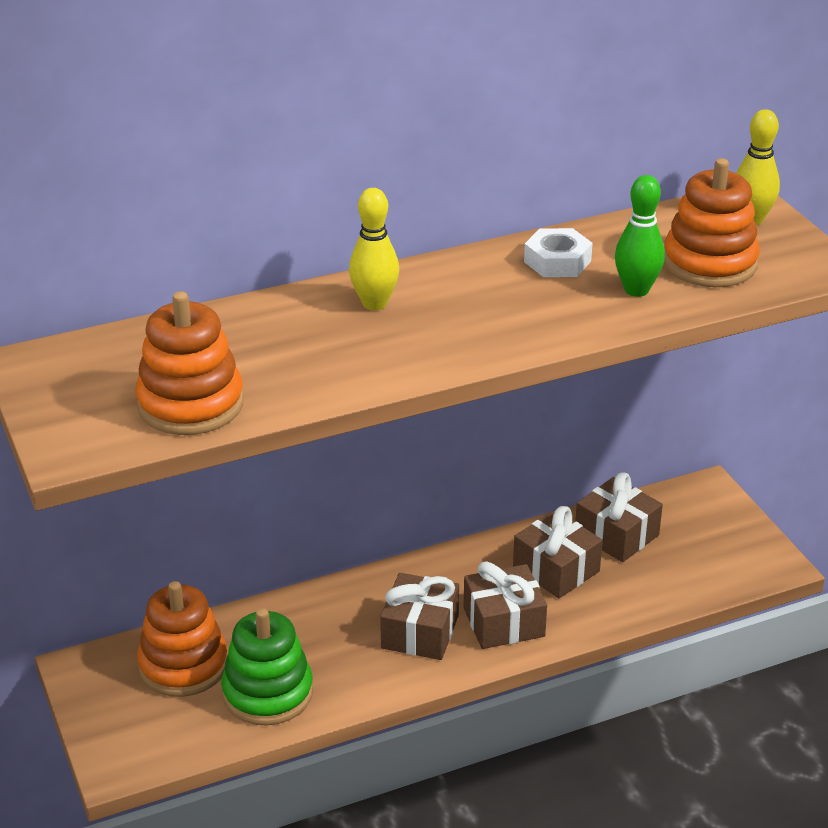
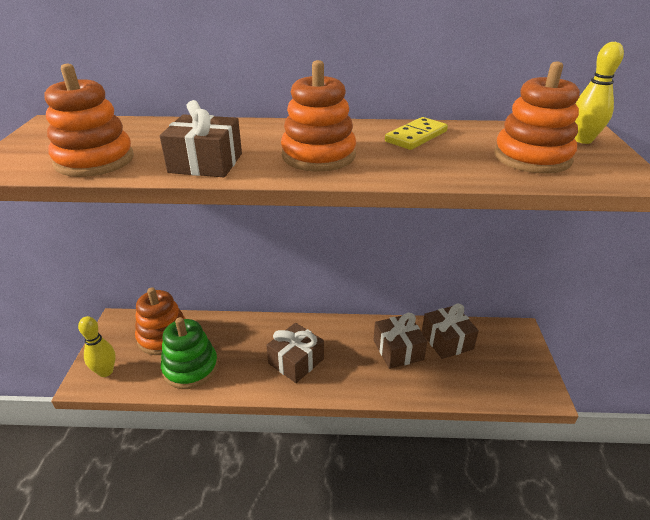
camera: 25 degrees right, 0 degrees up
yellow bowling pin [349,188,399,310] -> yellow bowling pin moved to [78,316,116,377]
brown gift [463,562,547,649] -> brown gift moved to [160,100,242,177]
white nut [524,228,593,277] -> yellow domino [385,117,448,150]
green bowling pin [615,175,665,297] -> none
none -> orange stacking toy [281,60,356,172]

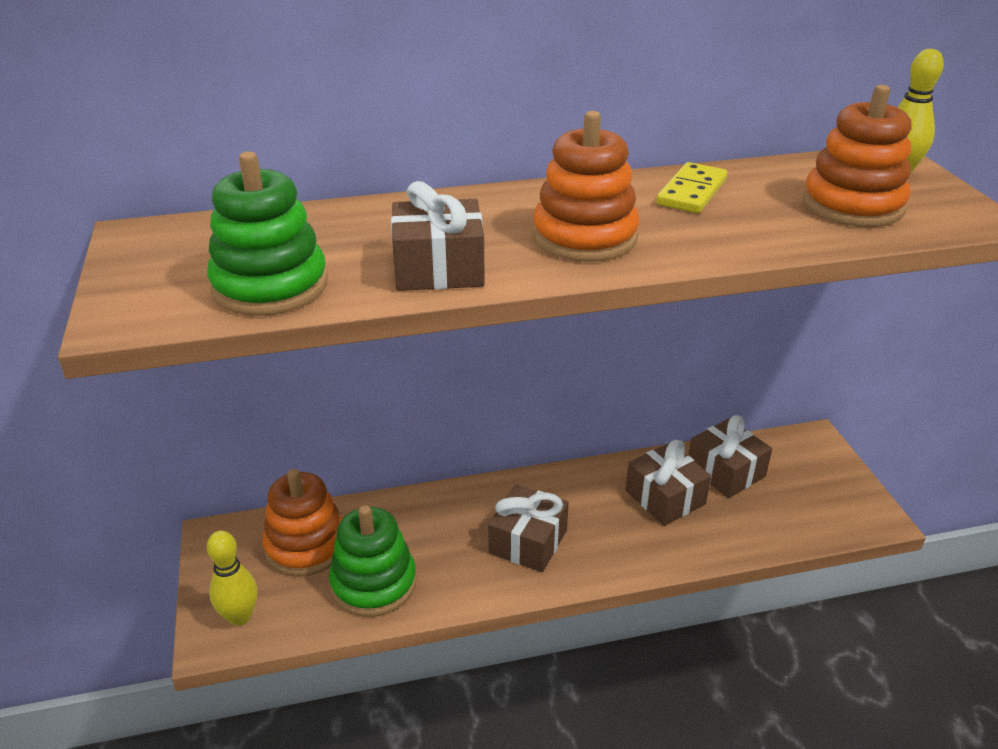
camera: 15 degrees left, 0 degrees up
orange stacking toy [44,64,134,177] -> green stacking toy [207,152,328,316]

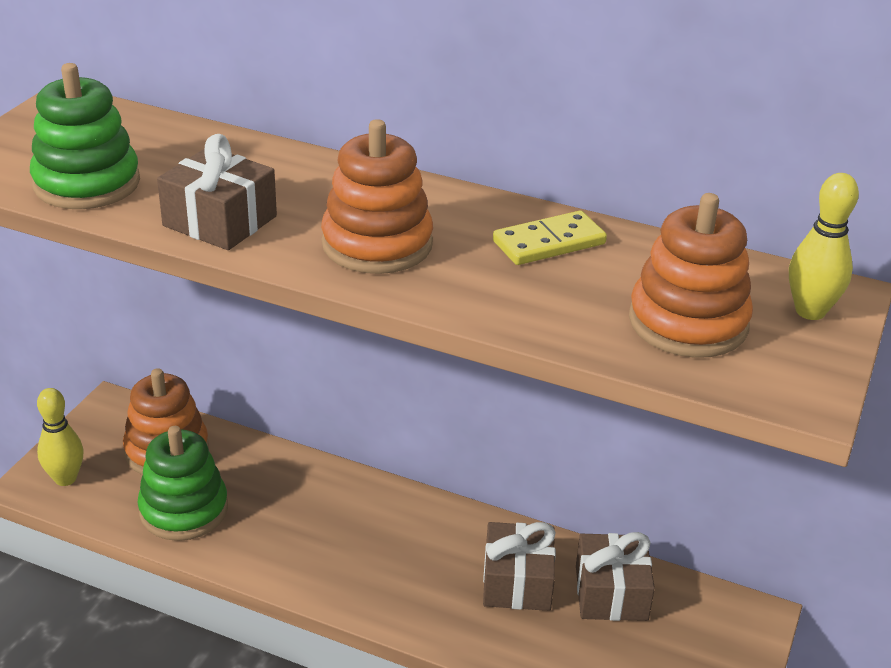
camera: 35 degrees right, 0 degrees up
brown gift [488,484,569,572] -> none

